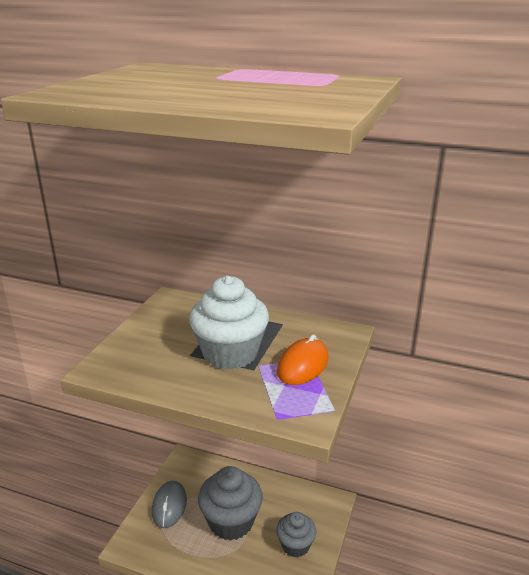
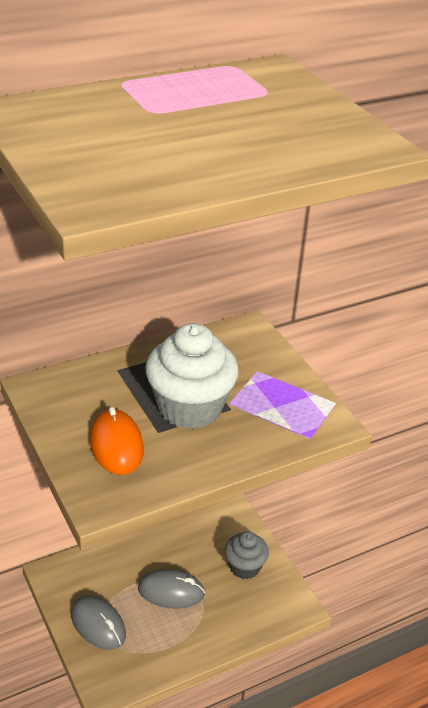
camera: 50 degrees left, 10 degrees up
grey cupcake [198,466,263,540] -> grey mouse [138,569,205,609]
orange mouse [277,334,328,385] -> orange mouse moved to [90,406,144,475]

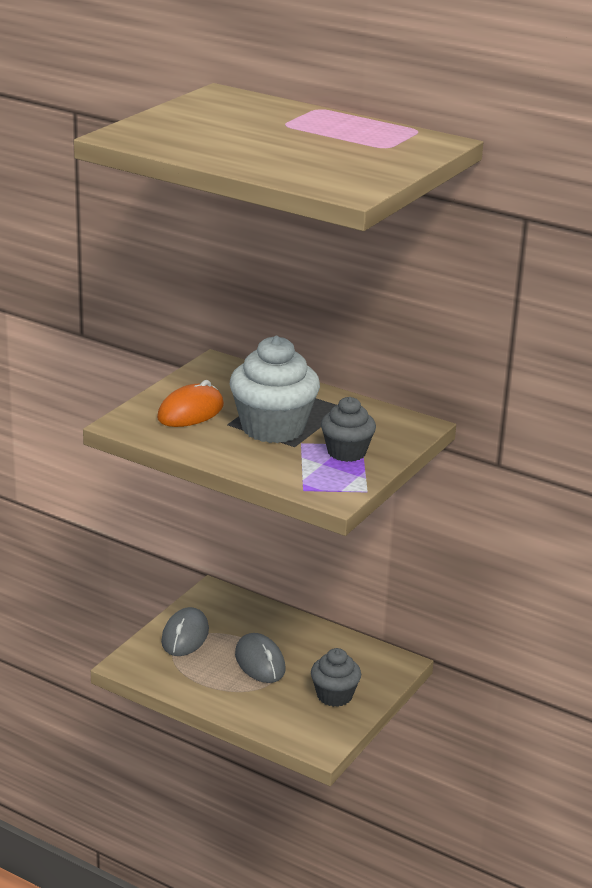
camera: 60 degrees right, 10 degrees down
none -> grey cupcake [321,397,376,462]

